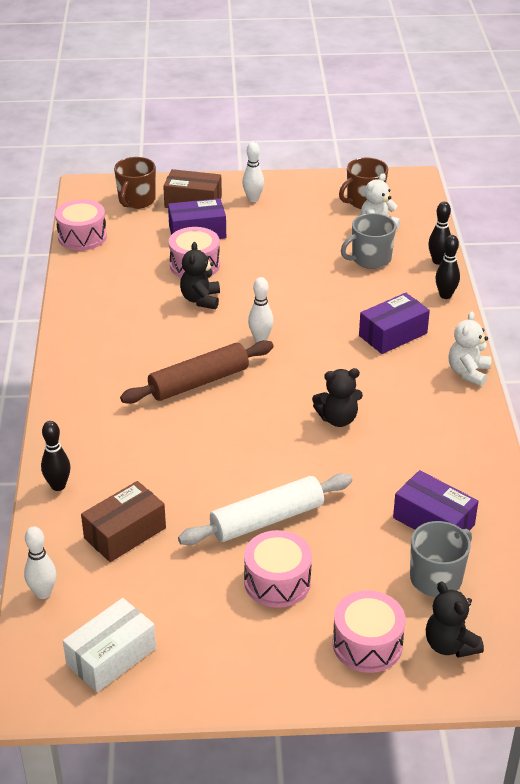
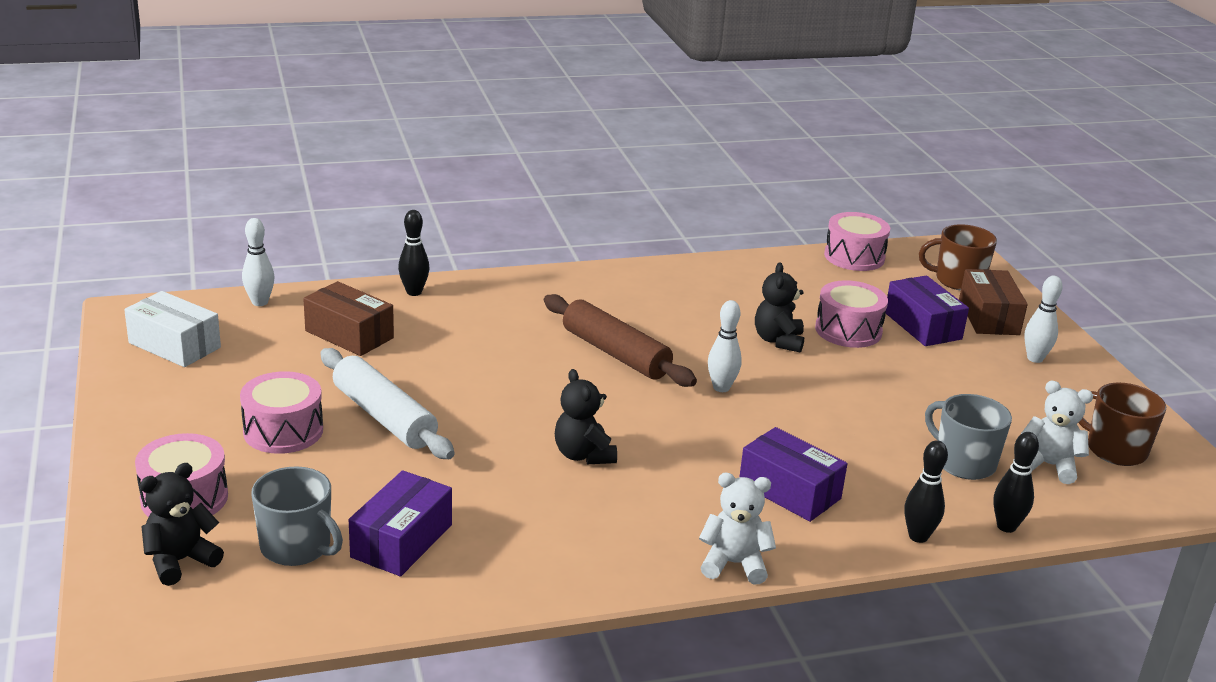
camera: 75 degrees right, 10 degrees down
black teddy bear [180,242,220,309] -> black teddy bear turned 75 degrees counterclockwise [755,262,804,353]

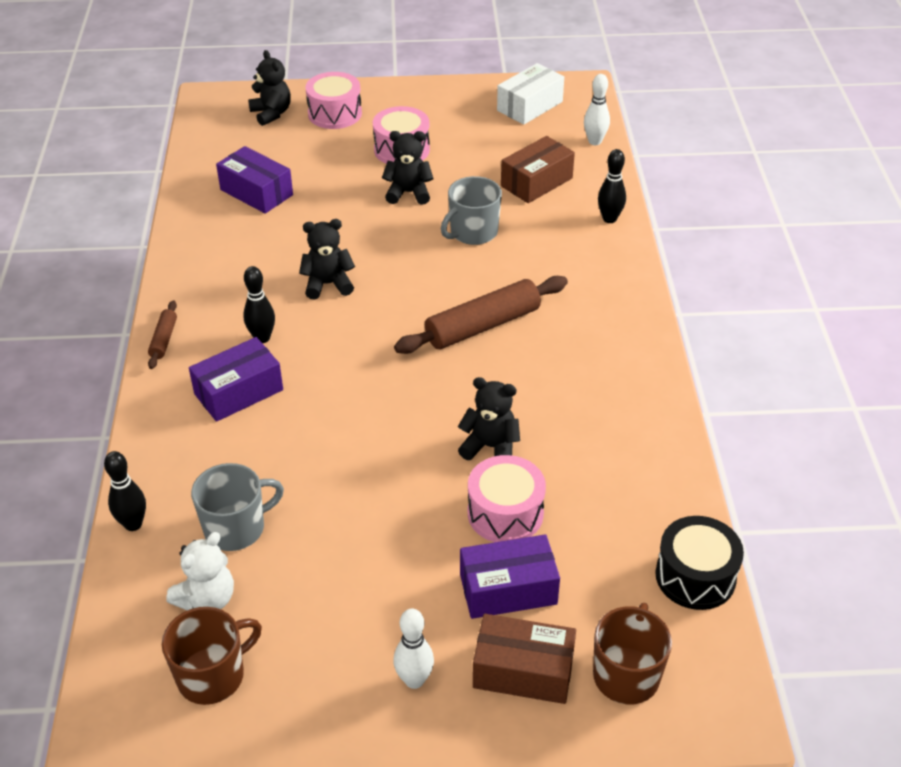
camera: 105 degrees right, 15 degrees up
grey mug [251,466,343,566] -> grey mug moved to [441,176,502,245]
white rolling pin [320,348,455,459] -> black teddy bear [382,131,434,205]
white teddy bear [699,473,776,584] -> brown rolling pin [148,300,177,369]
white bowling pin [708,300,742,392] -> none
pink drum [824,212,890,271] -> black drum [656,516,744,610]
black bowling pin [904,440,948,543] -> black bowling pin moved to [243,266,275,343]

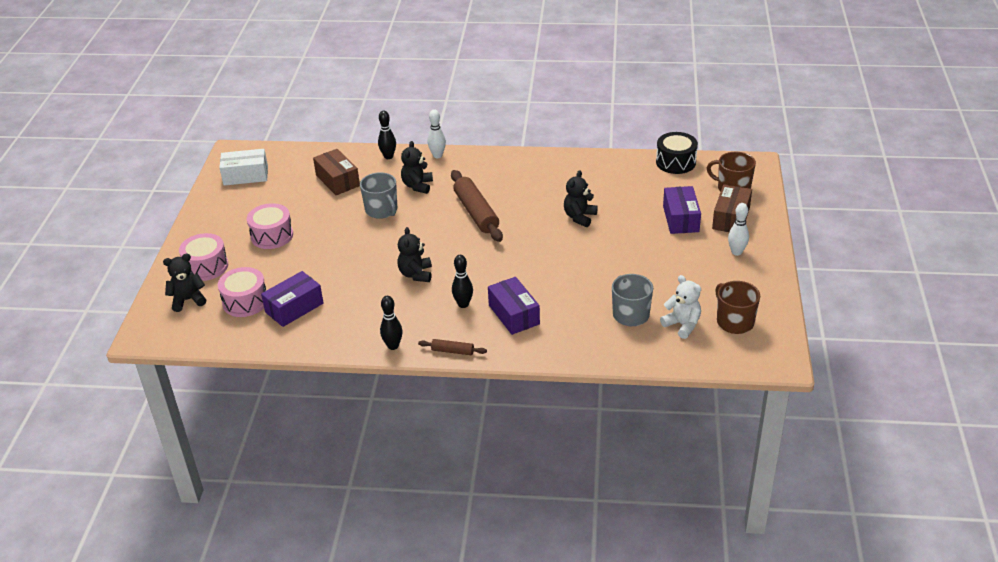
camera: 80 degrees left, 5 degrees down
black bowling pin [104,451,146,531] -> black bowling pin moved to [380,296,403,350]
black teddy bear [382,131,434,205] -> black teddy bear moved to [401,141,433,194]
pink drum [468,455,546,542] -> pink drum moved to [218,267,266,317]
white box [497,63,564,125] -> white box turned 60 degrees counterclockwise [219,149,268,186]
white bowling pin [584,74,610,145] -> white bowling pin moved to [428,109,446,158]

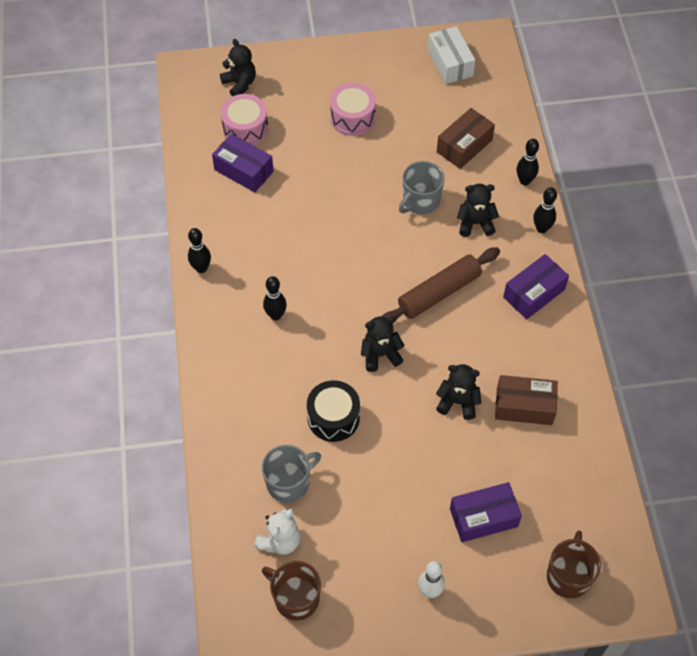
camera: 75 degrees right, 20 degrees up
pink drum [179,233,228,281] -> none
black teddy bear [397,227,432,282] -> black teddy bear moved to [361,316,405,372]
brown rolling pin [418,339,487,355] -> none
white bowling pin [428,109,446,158] -> black bowling pin [533,187,557,233]
purple box [488,277,540,335] -> purple box moved to [503,254,569,319]
black drum [656,132,698,174] -> black drum moved to [307,380,360,442]
brown box [712,184,752,232] -> brown box moved to [495,375,558,425]
brown mug [715,281,760,334] -> brown mug turned 105 degrees counterclockwise [262,561,321,621]

